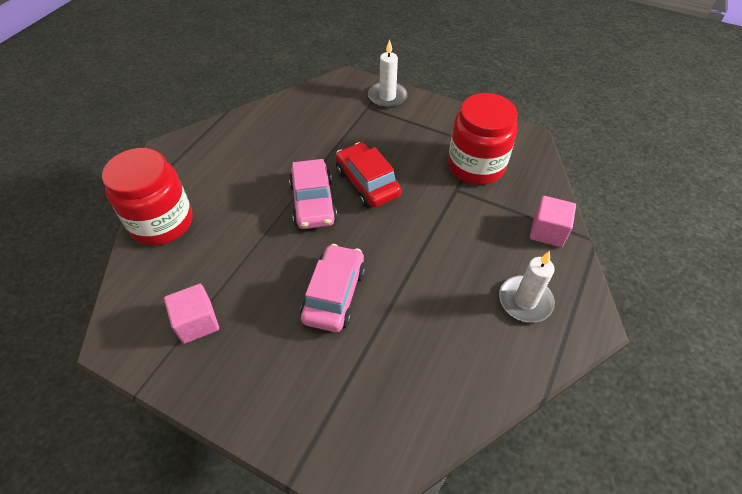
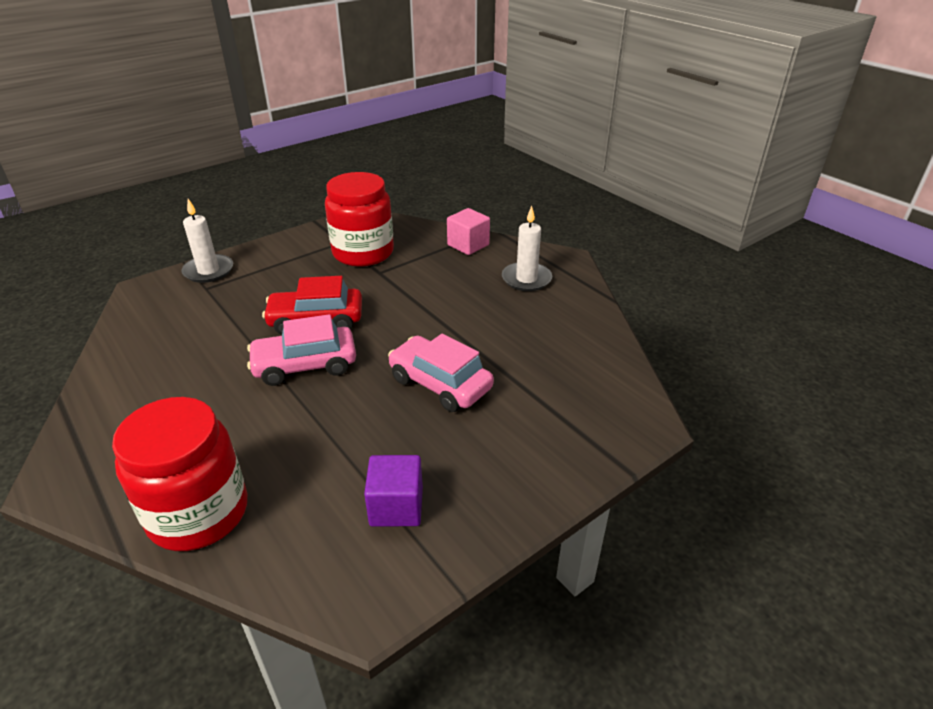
camera: 65 degrees left, 15 degrees down
pink cube [164,284,219,344] -> purple cube [364,455,423,527]
pink car [289,159,338,229] -> pink car turned 150 degrees clockwise [247,314,356,386]

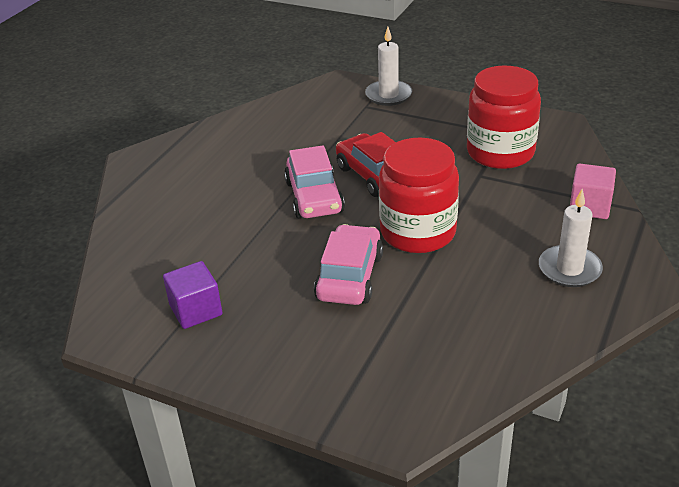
camera: 65 degrees right, 0 degrees up
red jar [112,397,247,551] -> red jar moved to [379,138,459,253]
pink car [247,314,356,386] -> pink car turned 150 degrees counterclockwise [284,145,345,219]

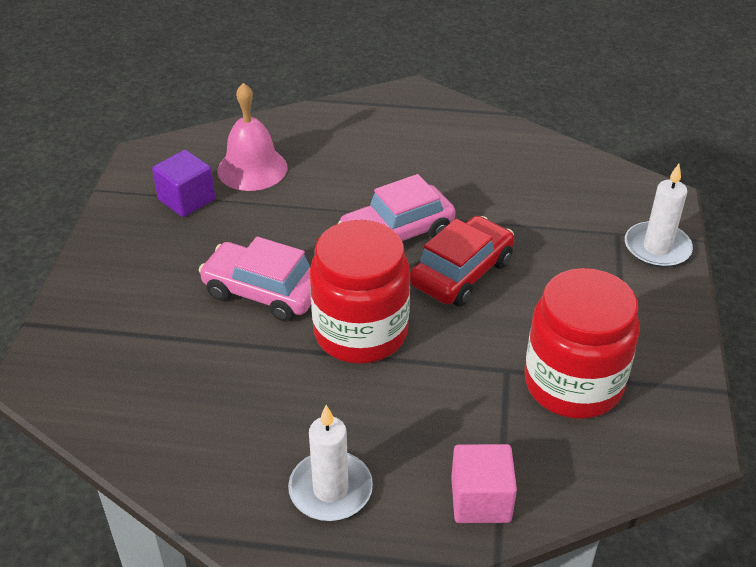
camera: 70 degrees right, 5 degrees up
pink car [314,224,383,305] -> pink car turned 150 degrees counterclockwise [199,237,311,322]
none -> pink bell [217,83,287,191]

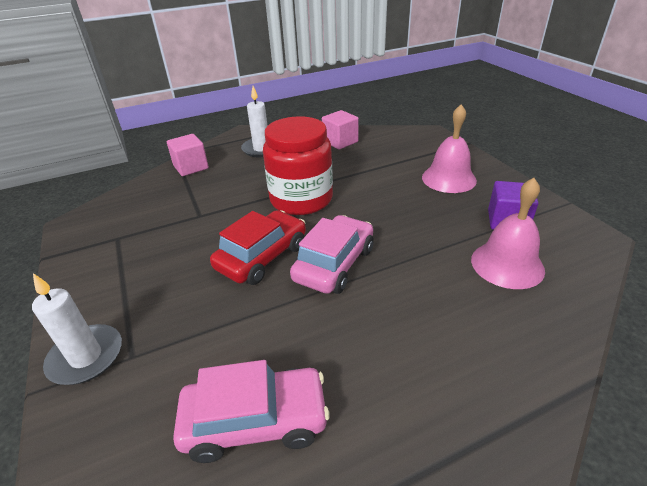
camera: 150 degrees right, 5 degrees down
pink car [199,237,311,322] -> pink car moved to [173,360,330,463]
red car [410,216,514,307] -> red car turned 150 degrees counterclockwise [210,210,306,285]
red jar [525,268,640,419] -> none
none -> pink cube [322,110,359,150]
none -> pink bell [422,104,477,193]

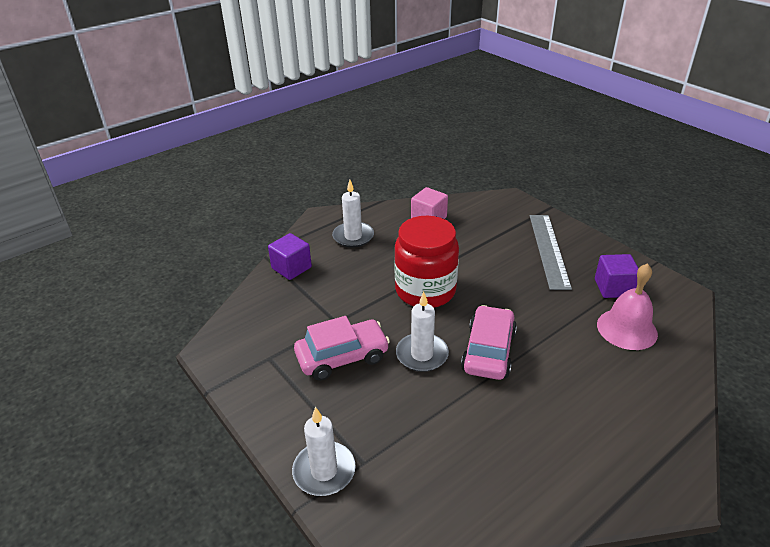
camera: 15 degrees left, 0 degrees up
pink cube [167,134,209,176] -> purple cube [268,233,312,280]
pink car [173,360,330,463] -> pink car moved to [294,316,390,381]
red car [210,210,306,285] -> white candle [396,292,449,372]
pink bell [422,104,477,193] -> grey ruler [530,215,572,290]

